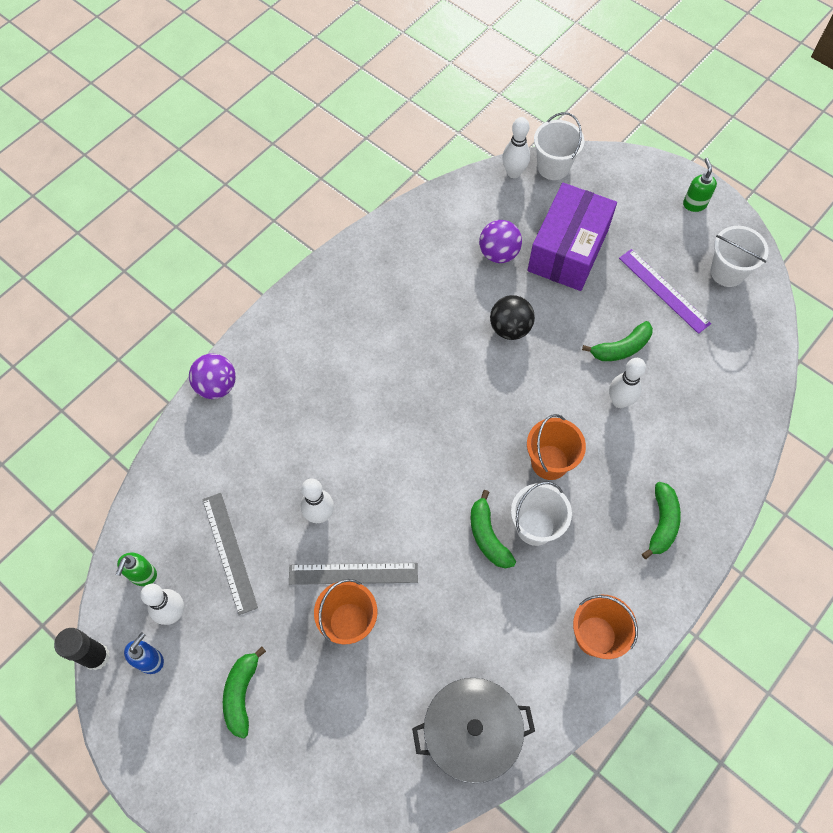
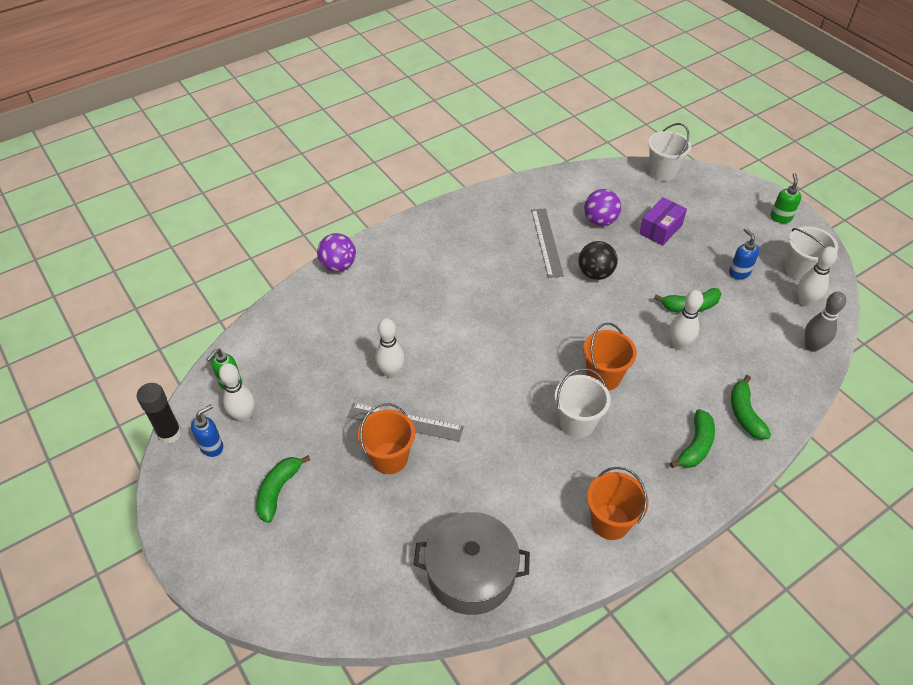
camera: 15 degrees right, 15 degrees down
grey ruler [202,493,258,615] -> grey ruler moved to [531,208,564,278]
green banana [471,490,516,568] -> green banana moved to [731,375,771,440]
white bowling pin [502,117,530,178] -> white bowling pin moved to [798,246,837,307]
purple box [528,183,617,291] -> purple box [639,197,687,246], size x0.55
purple ruler [619,249,711,334] -> blue soap dispenser [729,228,759,279]
none -> grey bowling pin [805,292,846,352]

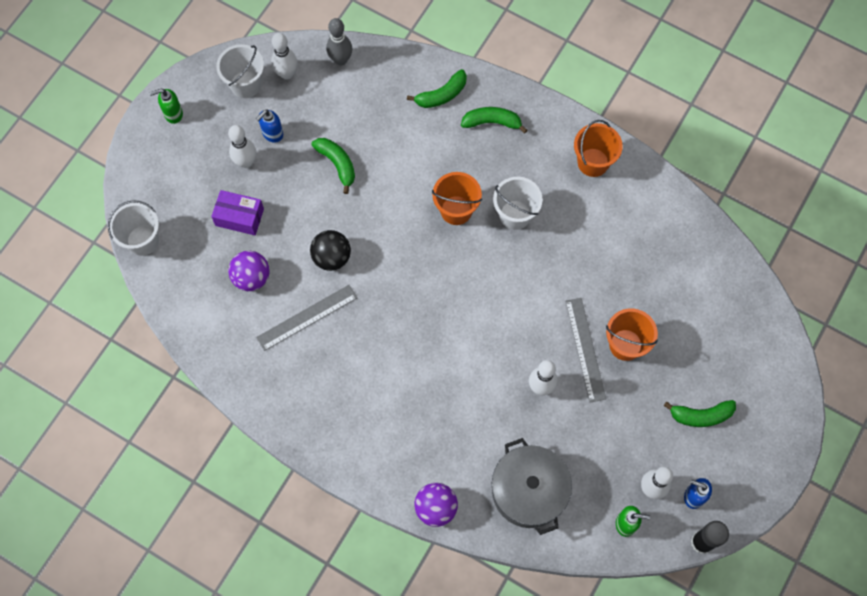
camera: 115 degrees left, 20 degrees up
grey pot [414,512,530,615] -> grey pot moved to [492,438,572,535]
white bowling pin [670,290,703,350] -> white bowling pin moved to [228,125,256,168]

